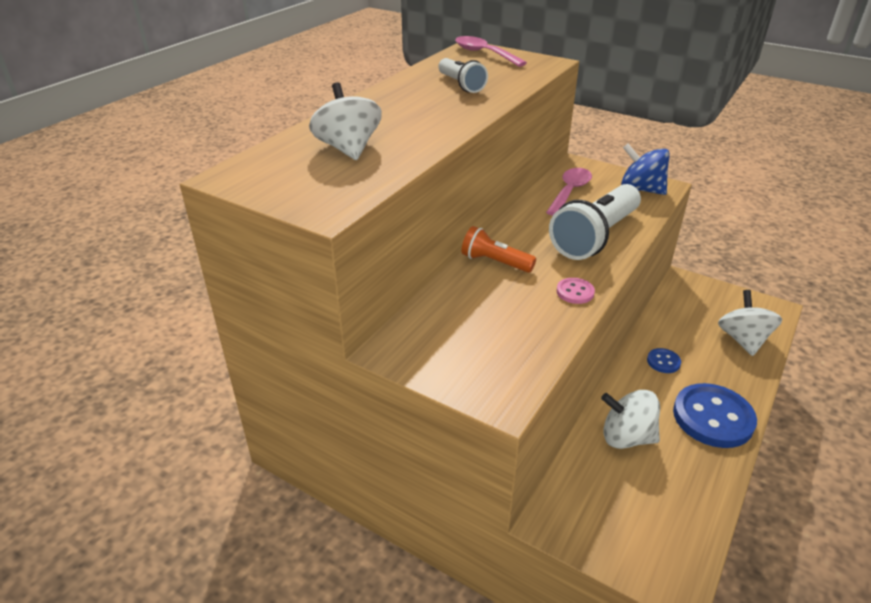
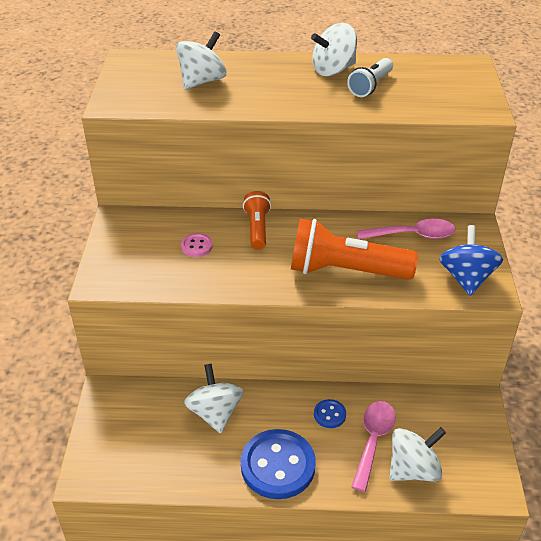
camera: 60 degrees right, 5 degrees up
pink spoon [455,36,527,67] -> pink spoon moved to [351,401,396,492]
white flashlight [549,184,641,260] -> orange flashlight [291,219,418,280]
pink button [557,278,595,304] -> pink button moved to [181,233,213,257]
none -> white spinning top [311,23,357,76]

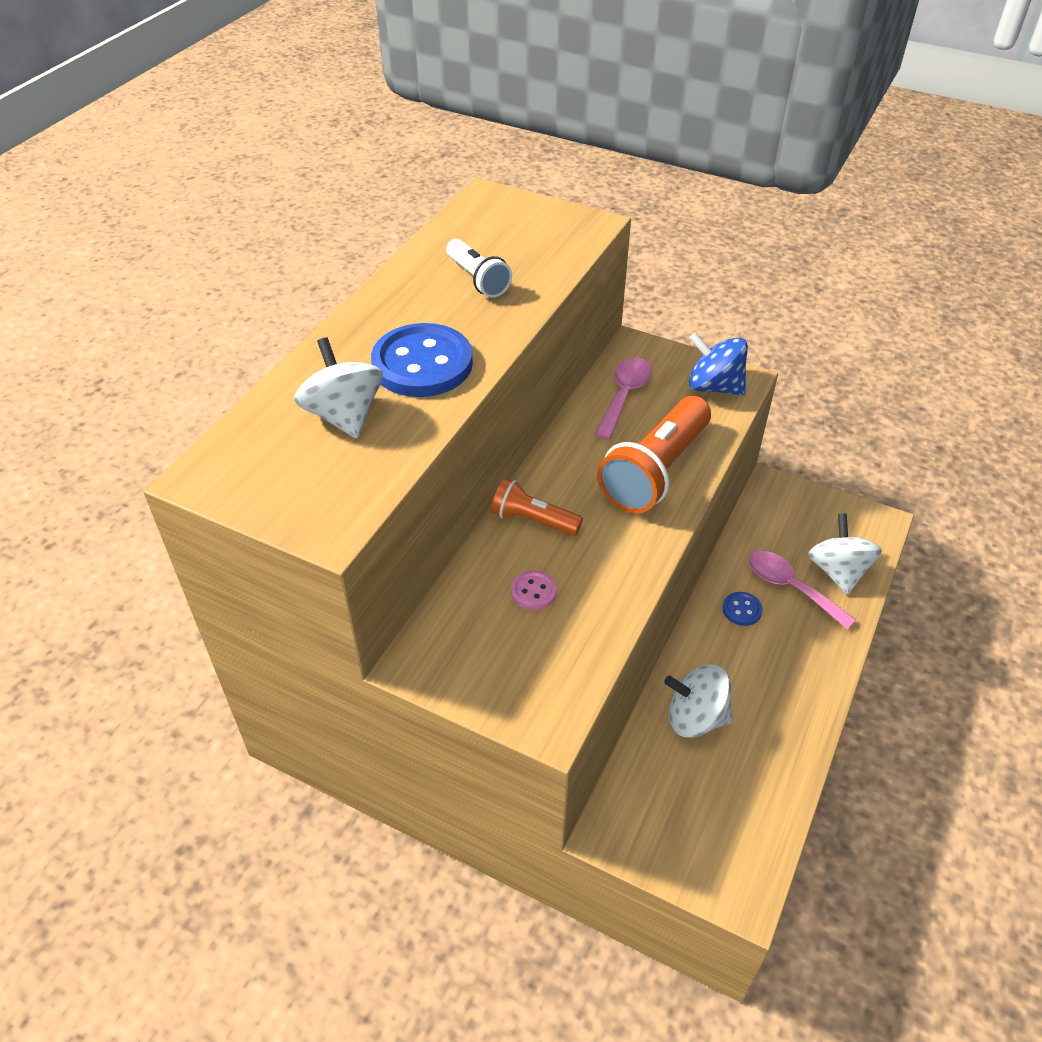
camera: 65 degrees left, 5 degrees up
blue button [241,429,316,499] -> blue button moved to [371,323,473,397]
white spinning top [311,23,357,76] -> none

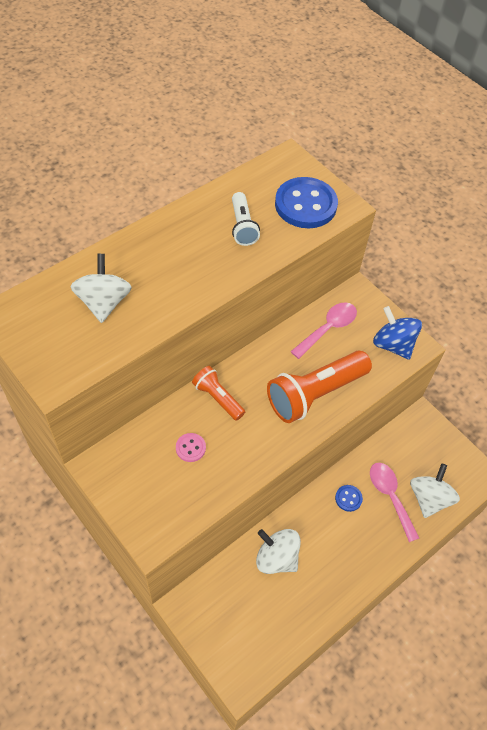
camera: 20 degrees right, 10 degrees up
blue button [371,323,473,397] -> blue button moved to [275,177,338,228]

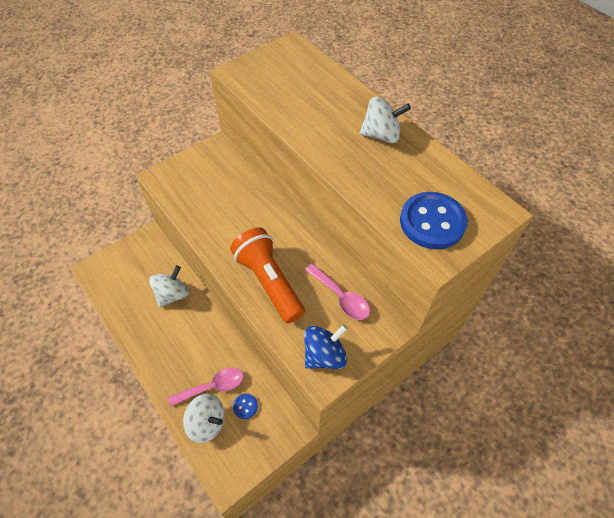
camera: 95 degrees right, 0 degrees up
white spinning top [70,254,132,323] -> white spinning top moved to [360,97,411,144]
pink button [176,433,206,462] -> none
orange flashlight [192,366,245,421] -> none
white flashlight [232,192,260,246] -> none
blue button [335,485,363,512] -> blue button moved to [233,393,258,419]

